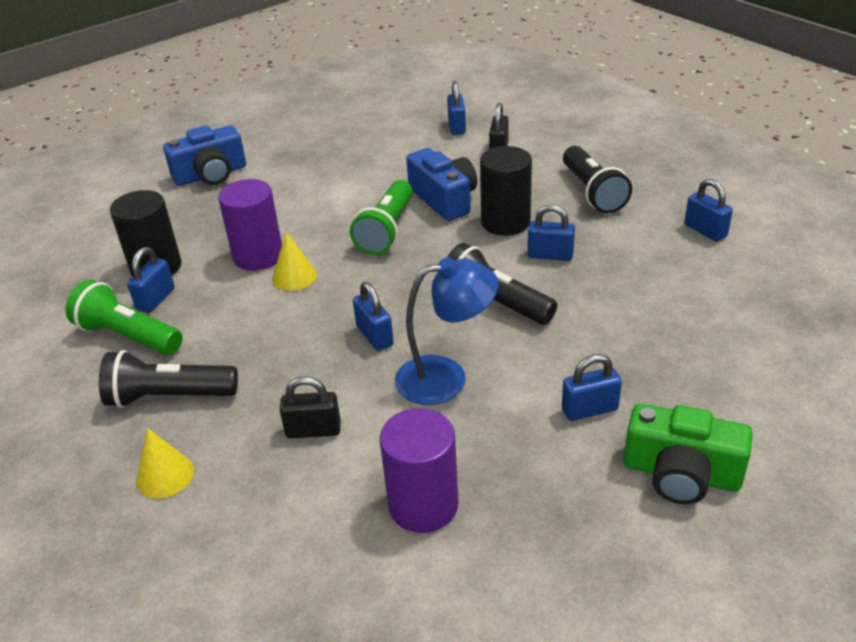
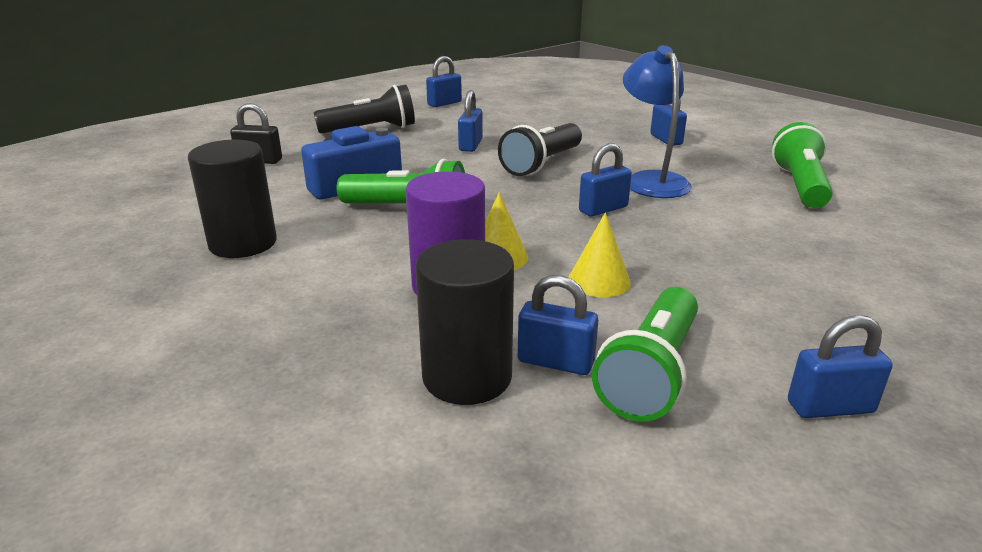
camera: 95 degrees left, 10 degrees down
black flashlight [99,350,238,408] -> none
yellow cone [136,428,194,498] -> yellow cone moved to [568,212,631,297]
blue camera [163,125,246,186] -> none
black padlock [279,376,341,438] -> none
purple cylinder [380,408,458,533] -> green flashlight [772,122,833,208]
blue padlock [447,81,466,135] -> blue padlock moved to [788,315,893,418]
black cylinder [480,146,532,236] -> black cylinder moved to [188,140,277,258]
green camera [624,404,753,504] -> none

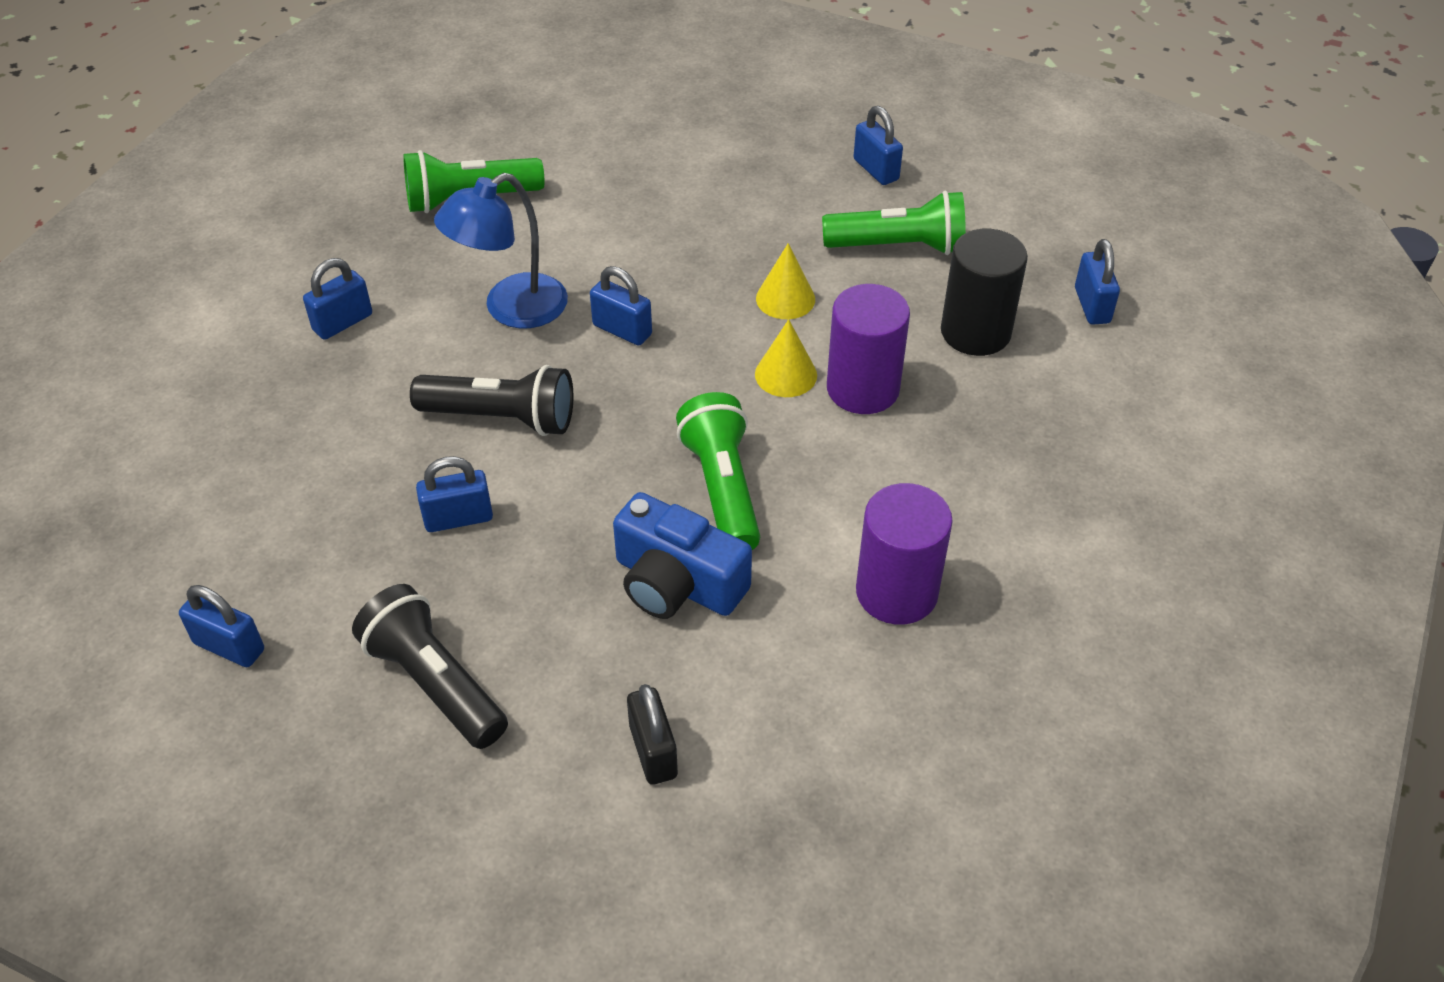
camera: 115 degrees left, 20 degrees up
black cylinder [188,140,277,258] -> purple cylinder [856,483,953,625]
blue padlock [518,275,598,375] -> blue padlock moved to [1075,239,1120,325]

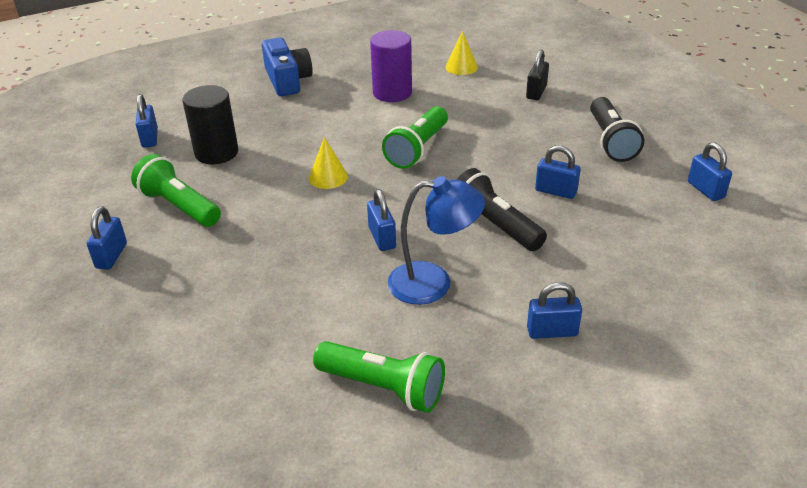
camera: 140 degrees left, 10 degrees down
blue camera [613,492,752,619] -> blue camera moved to [262,38,313,96]
yellow cone [756,243,815,319] -> yellow cone moved to [445,31,478,75]
purple cylinder [827,284,910,414] -> none
blue padlock [1075,239,1120,325] -> blue padlock turned 45 degrees counterclockwise [136,94,158,148]

